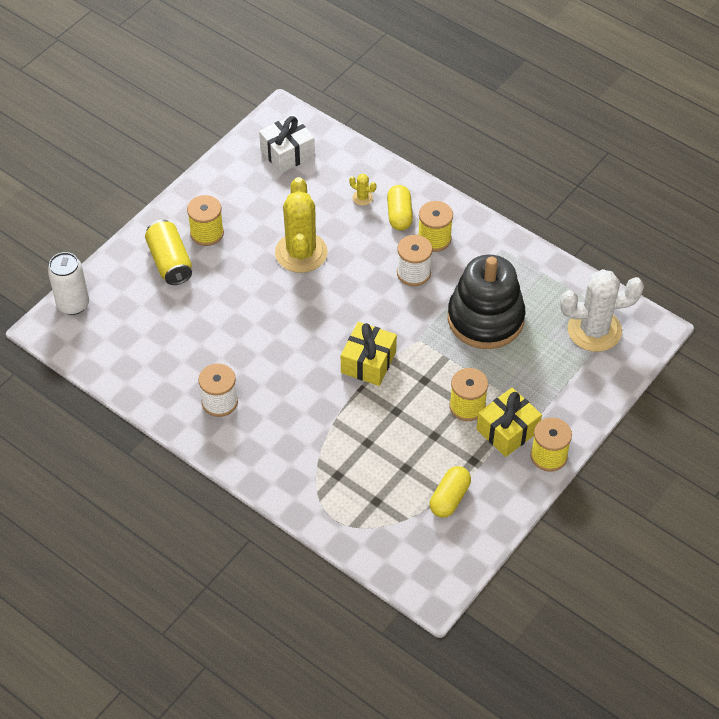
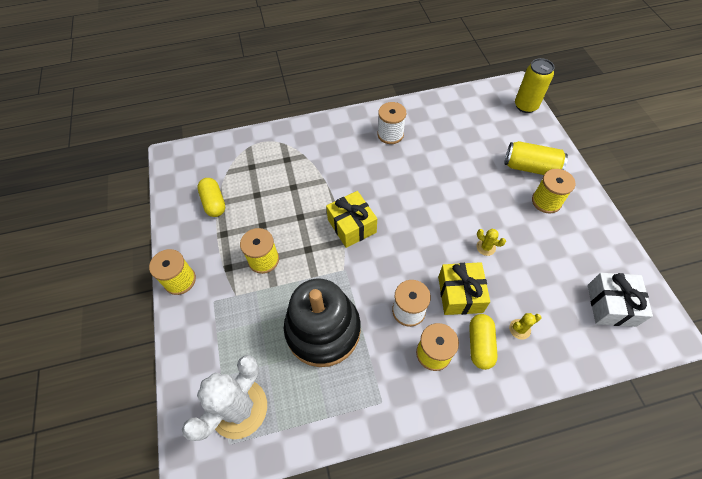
camera: 130 degrees right, 5 degrees up
white can [48,252,89,315] -> yellow can [515,58,554,113]
yellow cactus [275,177,328,273] -> yellow cactus [477,229,506,256], size x0.40
yellow capsule [387,185,413,231] -> yellow capsule turned 60 degrees clockwise [469,314,498,370]
yellow gift [477,388,542,457] -> yellow gift moved to [438,262,490,315]

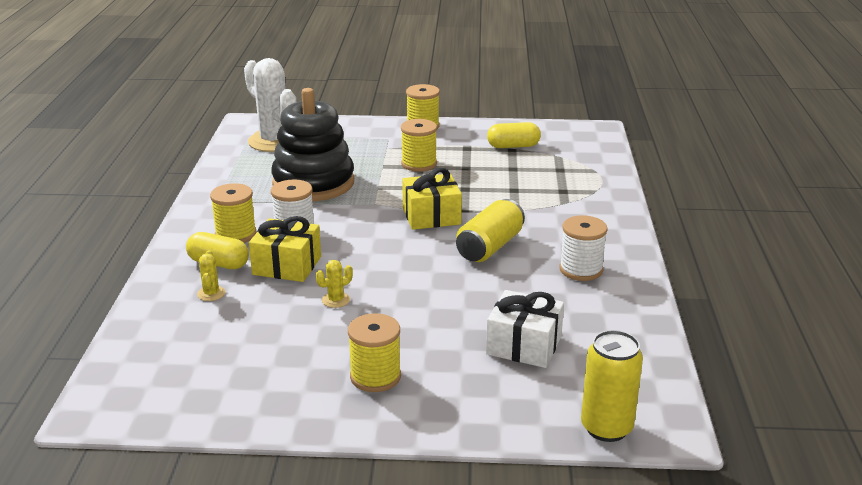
camera: 105 degrees right, 30 degrees down
yellow can [504,141,568,175] -> yellow can moved to [456,199,525,262]
white gift [588,273,653,327] -> white gift moved to [486,290,564,368]

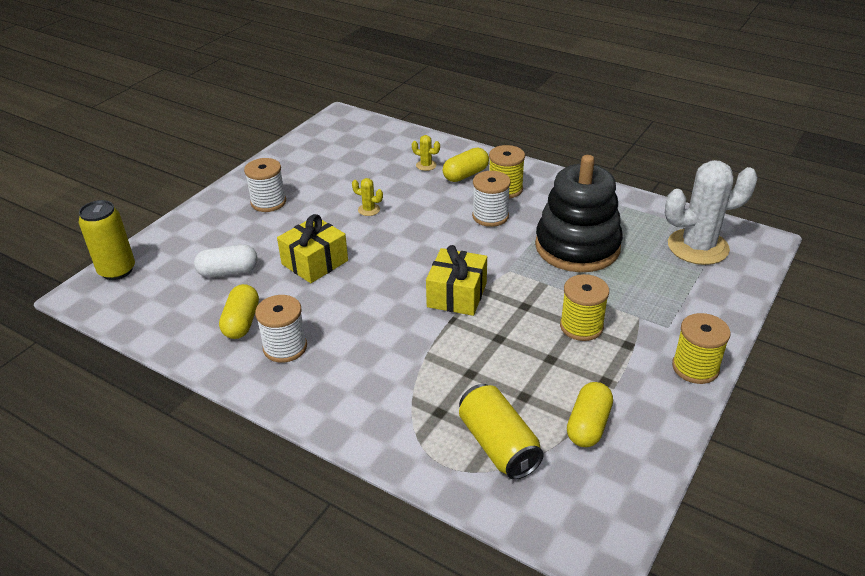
camera: 120 degrees right, 10 degrees up
yellow gift [249,216,321,282] -> yellow gift moved to [277,214,348,283]
yellow cactus [316,260,353,308] -> yellow cactus turned 60 degrees counterclockwise [352,178,383,216]
yellow spool [348,313,401,392] -> white spool [244,158,286,212]
yellow can [456,199,525,262] -> yellow can moved to [459,384,544,480]
white gift [486,290,564,368] -> white capsule [194,244,257,277]
none -> yellow capsule [219,284,259,339]

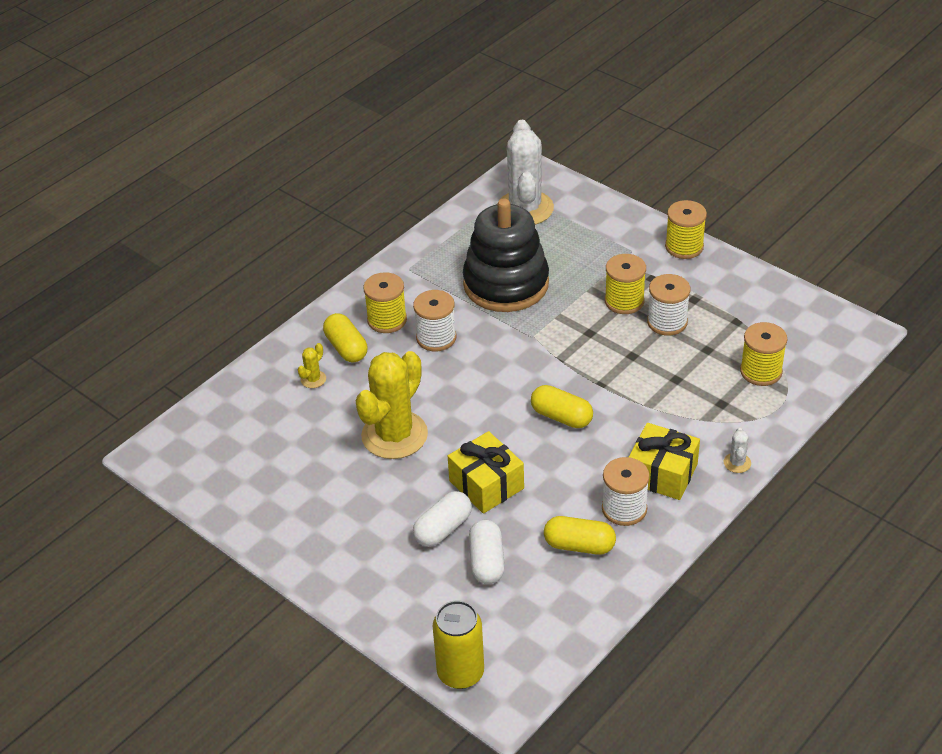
camera: 80 degrees left, 5 degrees up
white spool [244,158,286,212] -> white spool moved to [647,274,690,336]
yellow cactus [352,178,383,216] -> yellow cactus [356,351,428,459], size x2.49
yellow gift [426,245,487,316] -> yellow gift moved to [629,423,700,500]
yellow can [459,384,544,480] -> yellow spool [740,322,787,386]
yellow capsule [567,382,613,447] -> yellow capsule moved to [531,385,593,428]
none -> white capsule [413,491,472,547]
none -> white cactus [723,428,751,473]

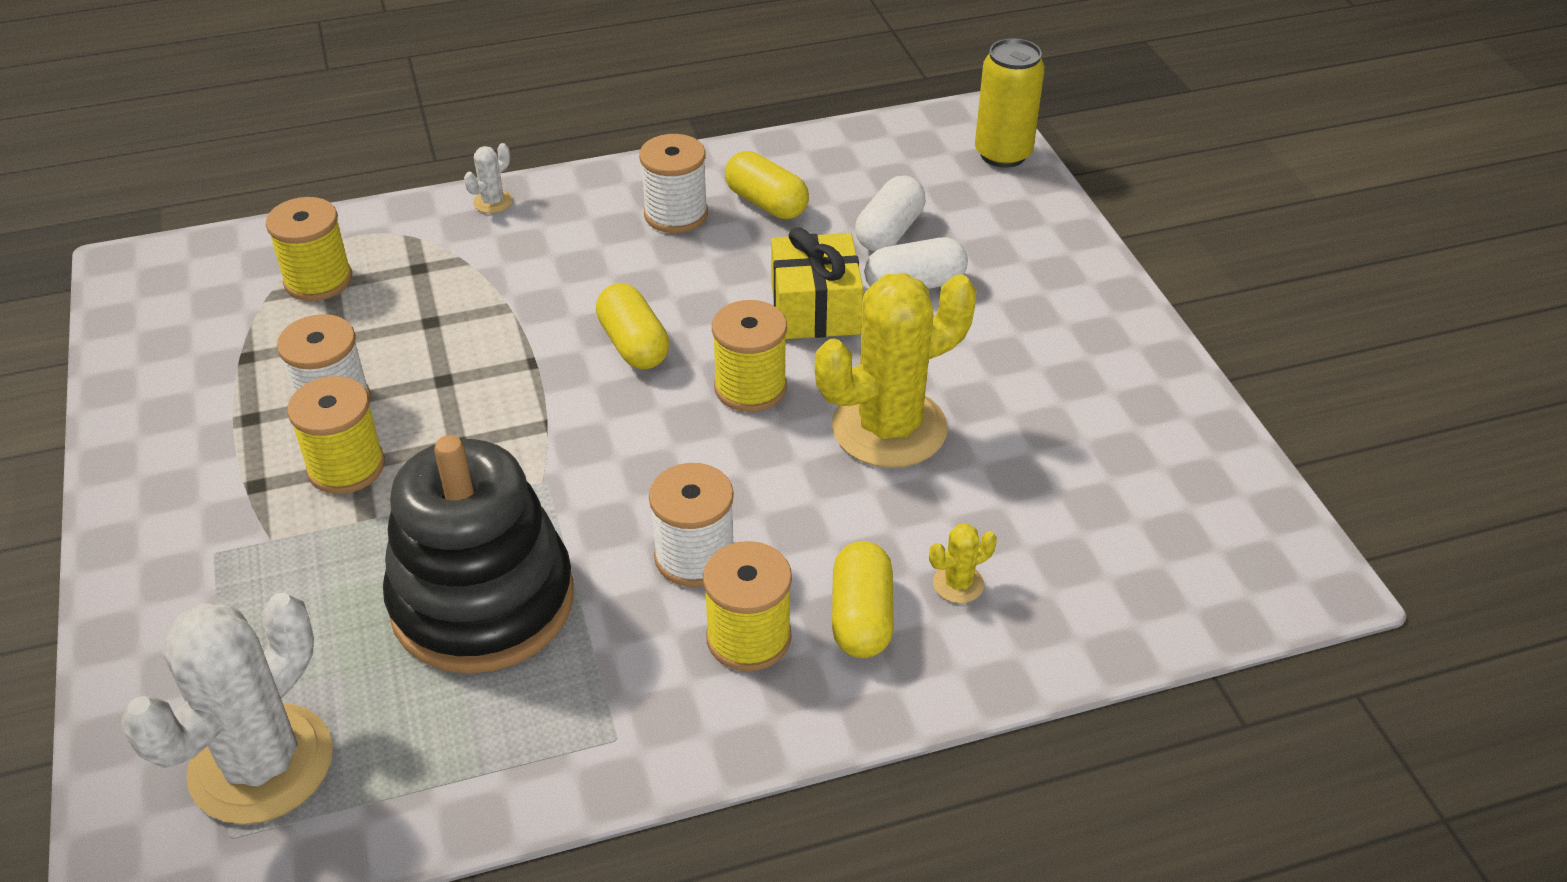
camera: 150 degrees left, 0 degrees up
yellow gift [629,423,700,500] -> none
yellow spool [665,200,707,259] -> yellow spool moved to [712,300,787,412]

